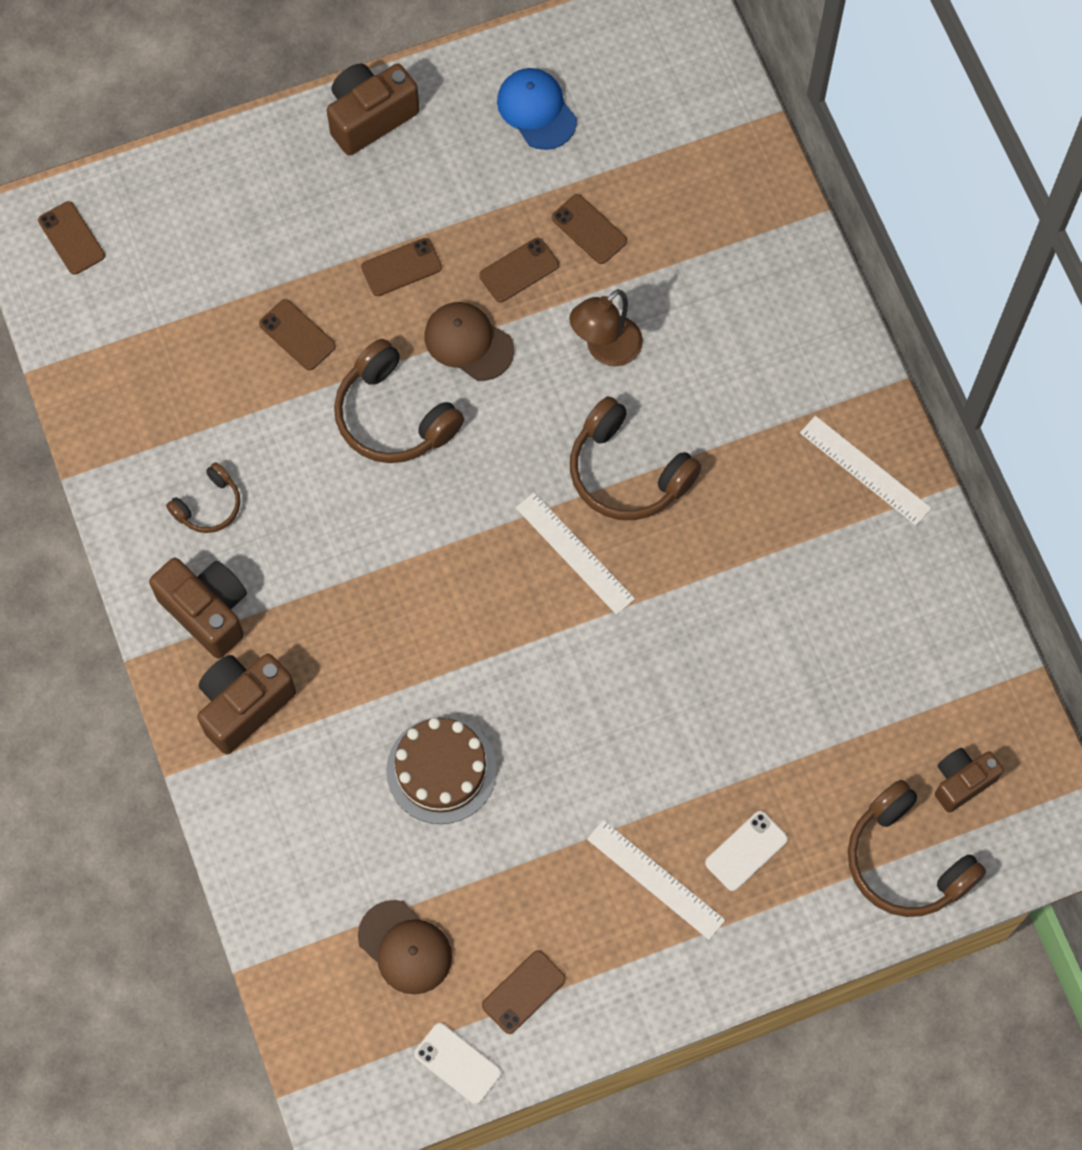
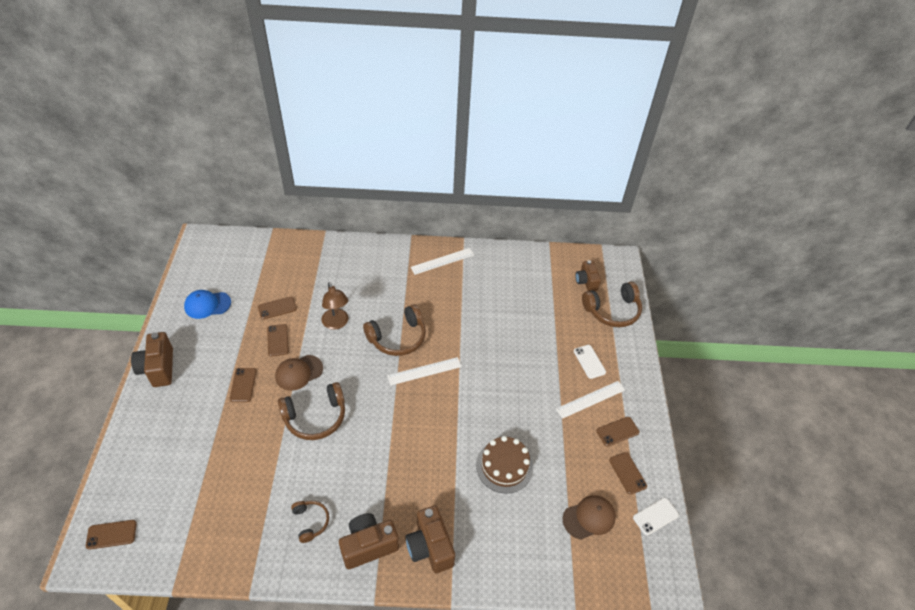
camera: 70 degrees left, 20 degrees down
brown phone [259,299,336,370] -> brown phone moved to [596,417,640,447]

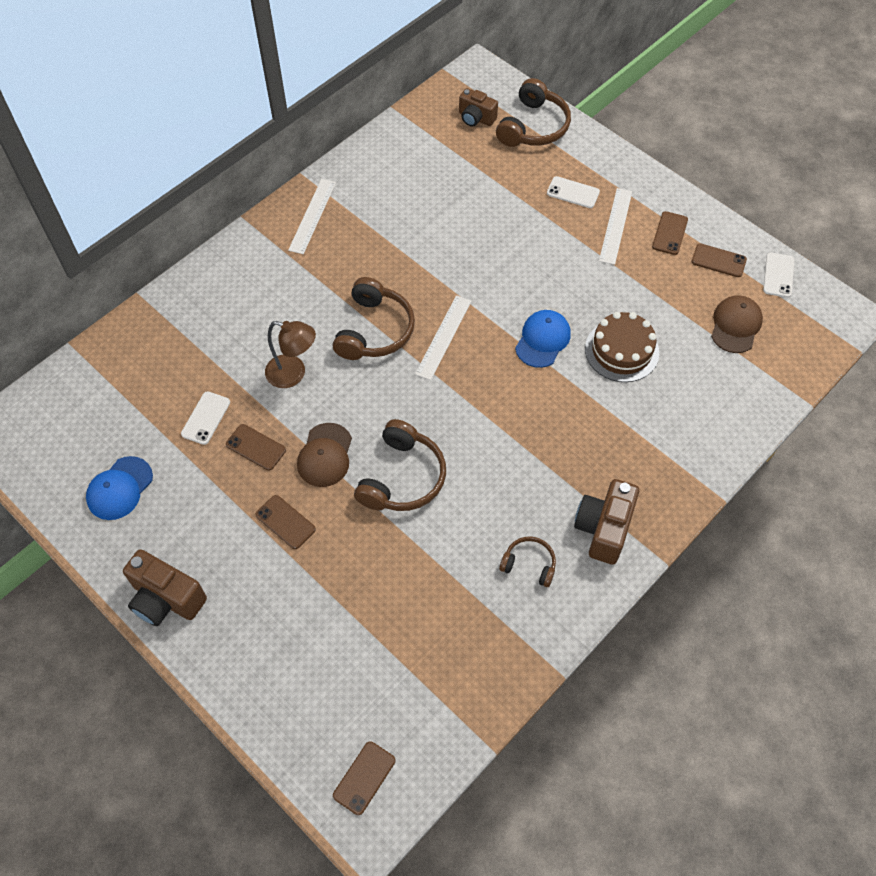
camera: 45 degrees left, 10 degrees up
brown phone [258,296,297,319] -> white phone [181,391,230,445]
brown camera [405,505,455,573] -> none
none -> blue cap [515,310,571,368]

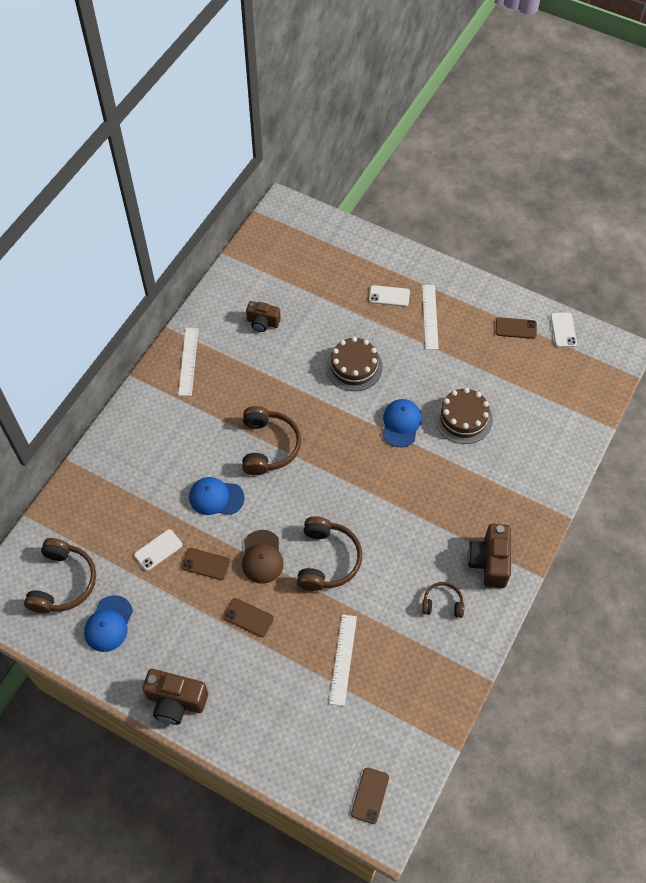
camera: 15 degrees left, 0 degrees up
white phone [181,391,230,445] -> white phone turned 45 degrees clockwise [134,529,182,571]
brown lamp [265,321,316,388] -> blue cap [189,477,245,515]
white ruler [415,295,471,380] -> white ruler moved to [329,614,357,706]
brown camera [459,88,498,127] -> brown camera moved to [246,301,281,332]
brown headphones [496,78,571,147] -> brown headphones moved to [24,538,96,613]
brown phone [652,211,688,255] -> none
brown cap [711,295,763,353] -> none
none -> brown cake [326,337,383,391]

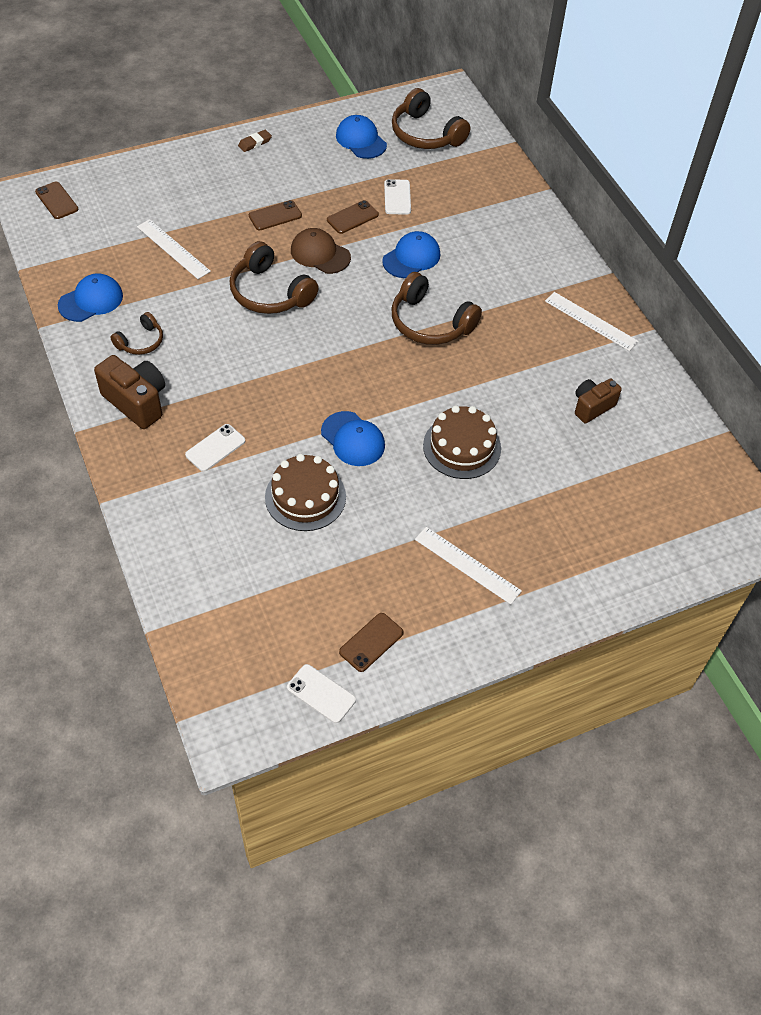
camera: 125 degrees right, 5 degrees down
brown camera [142,669,208,725] -> brown eraser [238,130,272,152]
white phone [369,285,410,307] -> white phone moved to [185,424,245,472]
none -> blue cap [58,273,123,322]

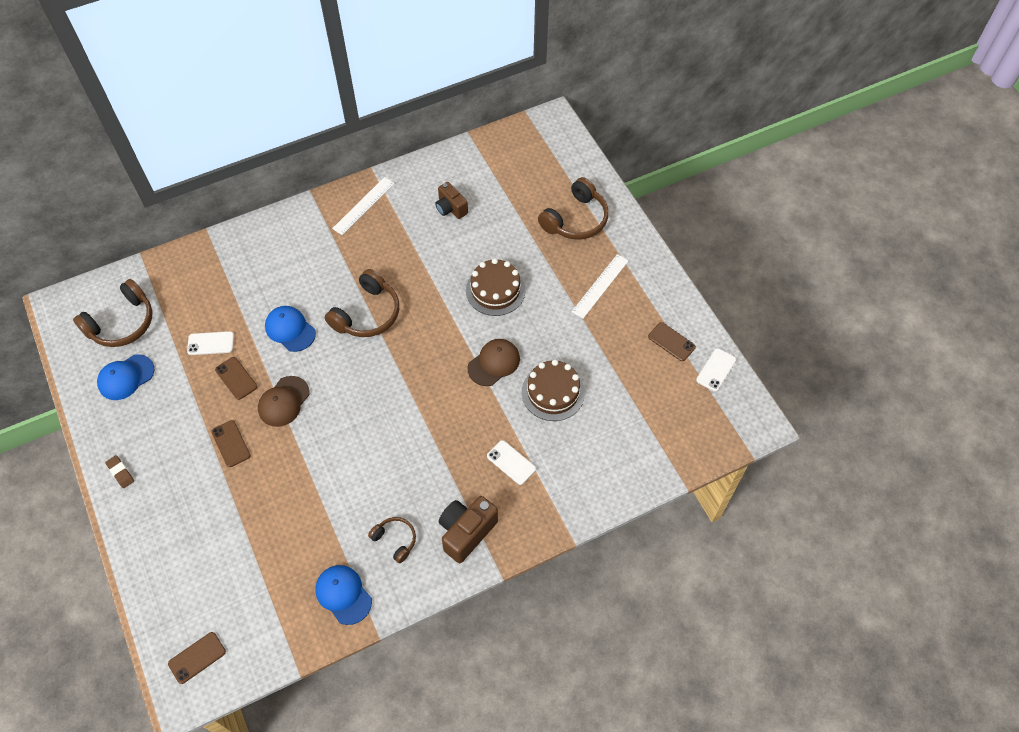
camera: 90 degrees left, 5 degrees up
white ruler [137,219,211,279] -> none
brown headphones [230,241,319,314] -> brown headphones moved to [538,177,609,240]
blue cap [321,411,385,466] -> brown cap [467,339,520,386]

